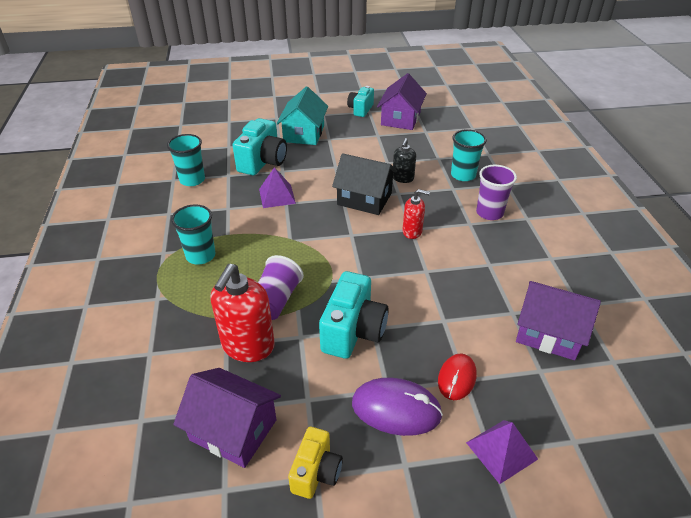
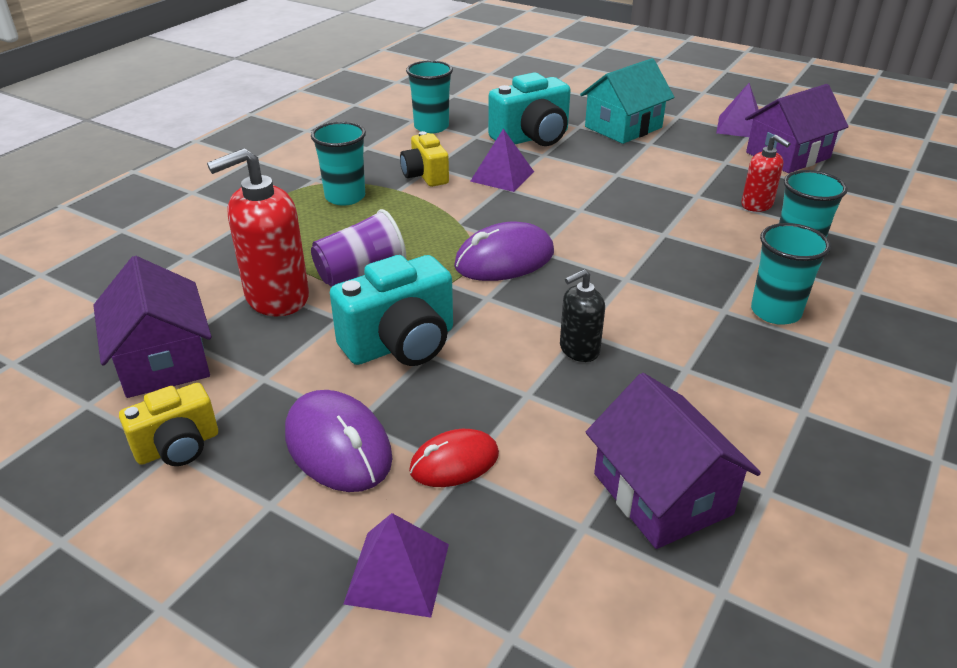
camera: 40 degrees right, 5 degrees down
black house [332,153,397,215] -> none
turquoise camera [347,86,374,117] -> purple pyramid [716,83,759,137]
black soap dispenser [393,138,416,183] -> black soap dispenser moved to [560,269,605,362]
red soap dispenser [402,189,430,239] -> red soap dispenser moved to [741,135,790,212]
purple cup [476,165,517,220] -> turquoise cup [751,223,831,325]
none -> yellow camera [400,131,449,187]
none -> purple mouse [454,222,554,281]

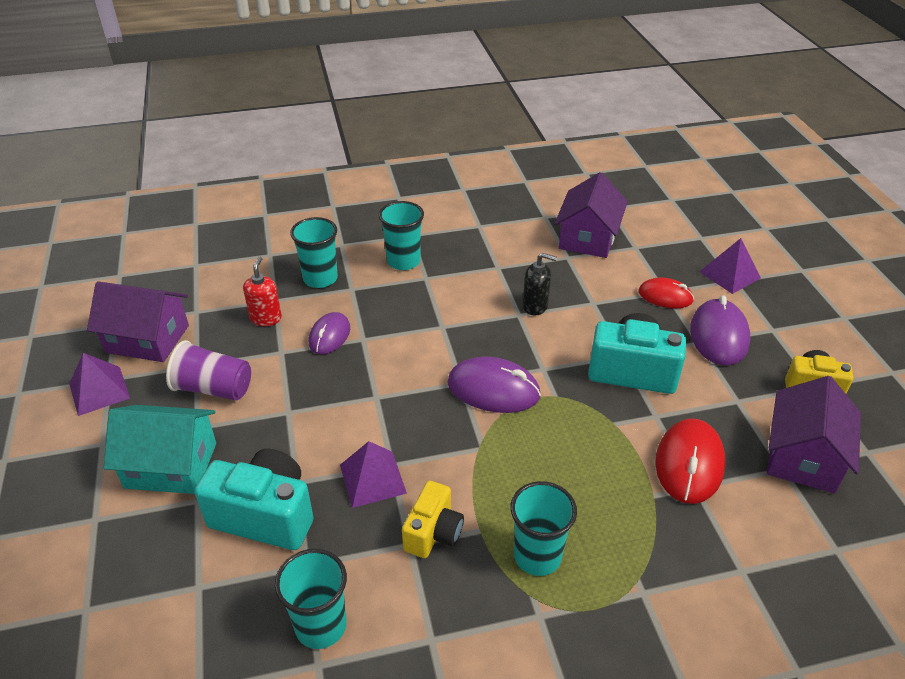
camera: 135 degrees left, 5 degrees up
red soap dispenser [207,148,309,317] -> red mouse [655,418,725,504]
purple cup [311,209,406,287] -> purple cup moved to [166,340,251,401]
none -> purple mouse [309,312,350,355]

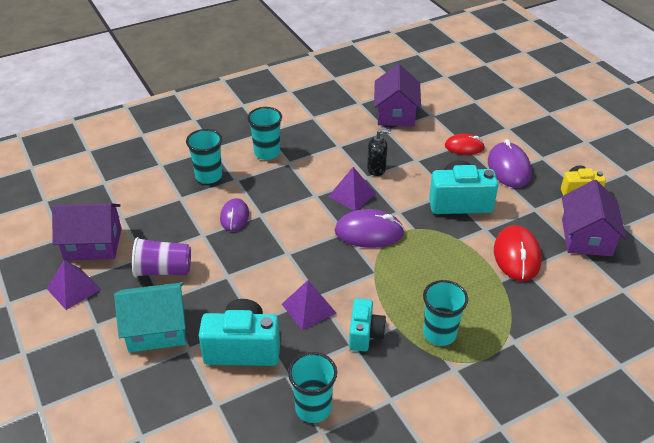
camera: 15 degrees left, 0 degrees up
red soap dispenser [243,257,282,326] -> none
yellow camera [402,481,464,558] -> turquoise camera [349,298,386,352]
purple pyramid [699,238,761,294] -> purple pyramid moved to [328,167,376,211]

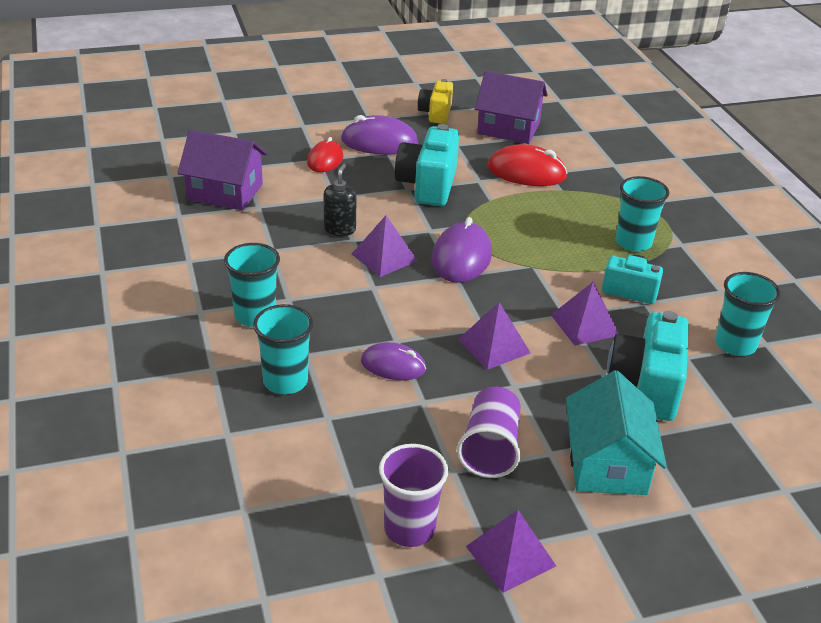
camera: 80 degrees left, 5 degrees down
purple house [52,203,122,261] -> purple cup [379,444,448,547]
none -> purple pyramid [458,302,531,370]

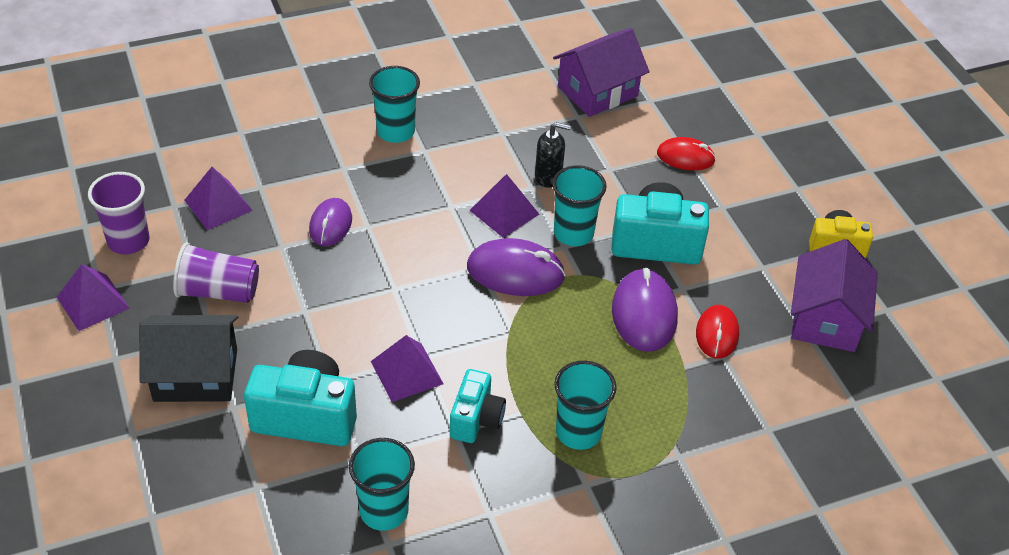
camera: 85 degrees right, 10 degrees up
purple house [178,130,267,210] -> purple house turned 45 degrees clockwise [553,28,649,117]
turquoise cup [253,304,314,394] -> turquoise cup moved to [552,165,607,246]
purple mouse [341,115,418,155] -> purple mouse moved to [612,268,678,352]
purple pyramid [458,302,531,370] -> purple pyramid moved to [184,167,253,230]
red mouse [488,144,568,186] -> red mouse [696,305,739,359], size x0.65
turquoise house [566,370,667,495] -> black house [139,315,238,402]

